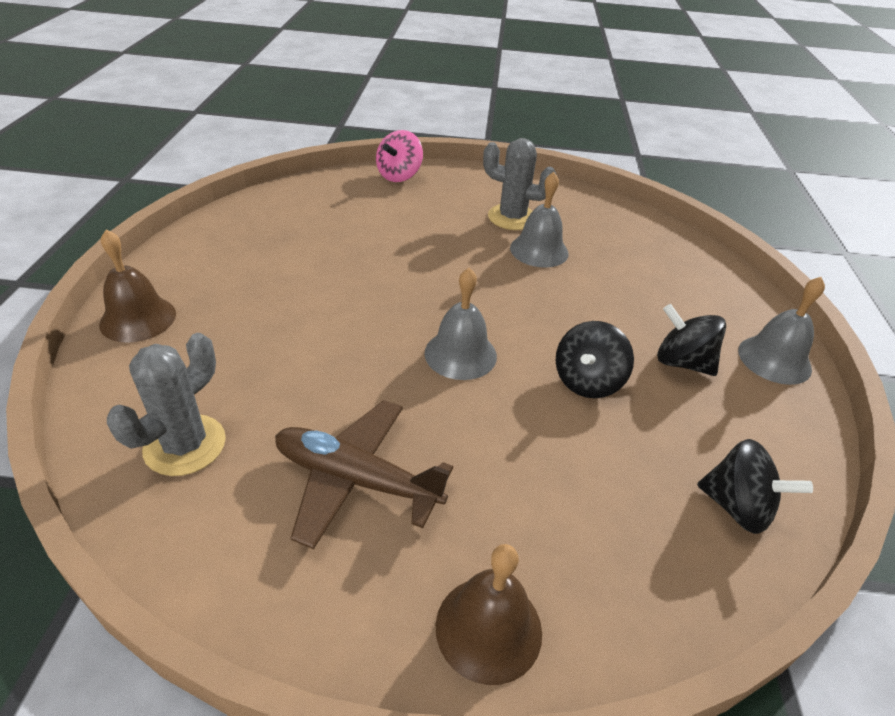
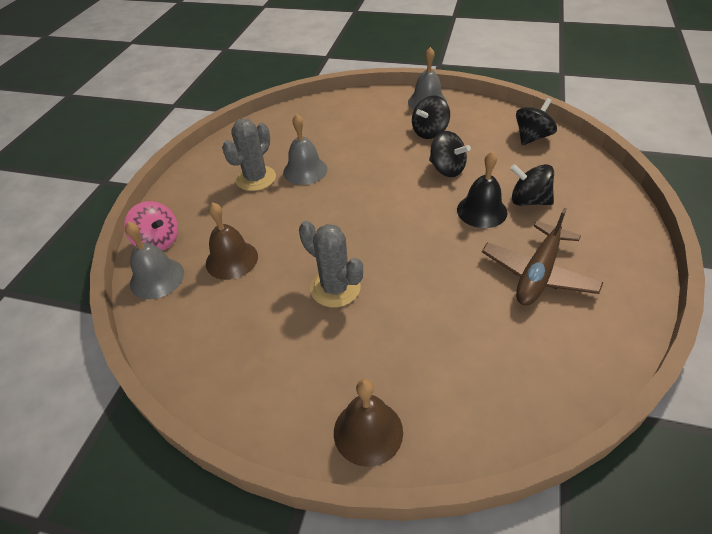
camera: 75 degrees left, 5 degrees up
grey cactus [107,333,226,476] -> grey cactus moved to [299,221,363,307]
grey bell [424,268,497,380] -> grey bell moved to [125,222,184,299]
brown bell [436,544,542,685] -> brown bell moved to [206,202,258,280]
none -> black bell [457,151,508,228]
none -> black spinning top [510,164,554,206]

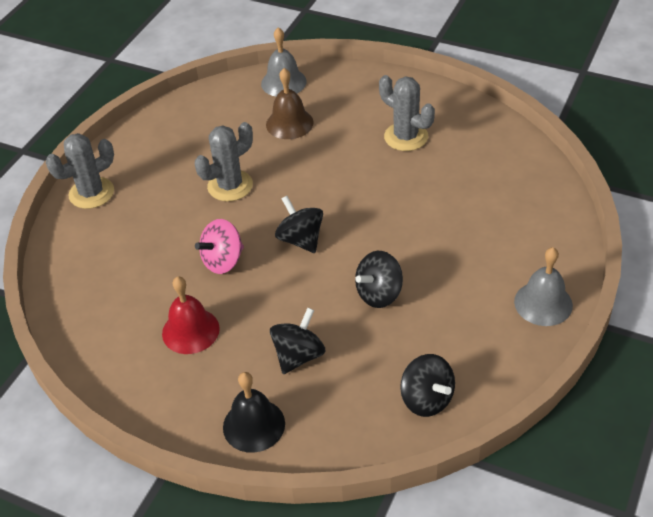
camera: 100 degrees right, 0 degrees up
pink spinning top [124,201,178,251] -> pink spinning top moved to [195,219,244,274]
grey bell [283,114,327,185] -> none
brown bell [334,379,403,467] -> grey cactus [45,133,114,209]
black spinning top [412,96,450,139] -> black spinning top moved to [275,196,323,253]
black bell [457,151,508,228] -> black bell moved to [223,372,285,453]
brown plane [482,208,603,306] -> red bell [162,276,220,354]

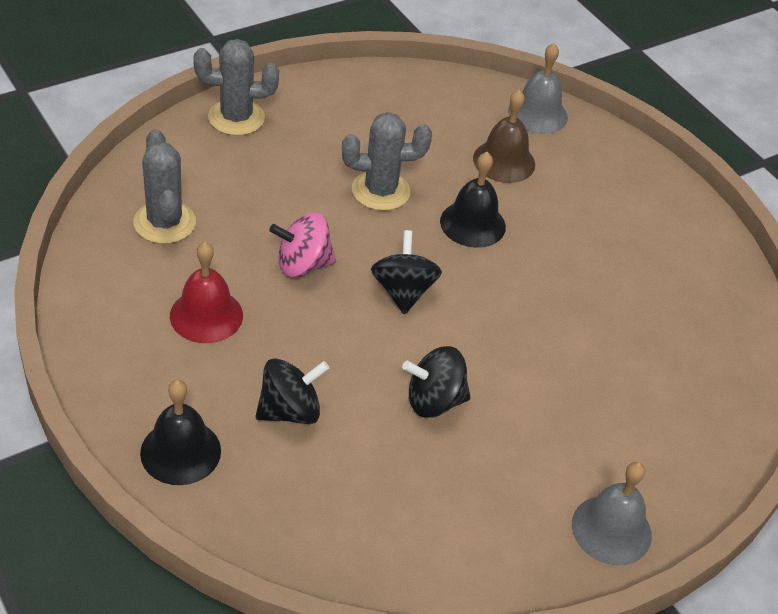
camera: 25 degrees right, 0 degrees up
grey cactus [379,75,435,151] -> grey cactus moved to [134,129,196,244]
black spinning top [400,354,455,417] -> none
none -> black bell [440,152,506,248]

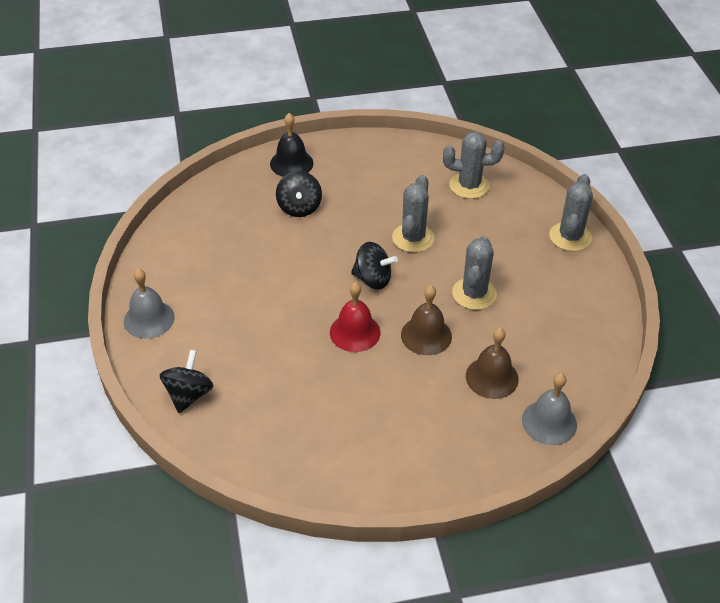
camera: 115 degrees right, 0 degrees up
red bell [170,242,243,343] -> red bell moved to [330,282,381,352]
pink spinning top [269,212,336,277] -> grey cactus [392,175,435,253]
black spinning top [402,346,471,418] -> black spinning top moved to [160,350,213,413]
black bell [440,152,506,248] -> brown bell [401,285,452,355]

